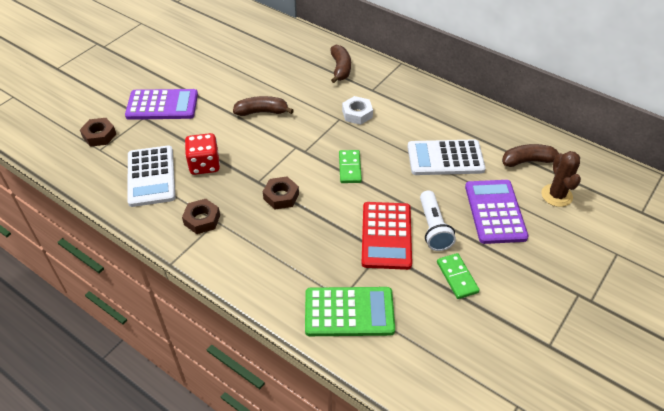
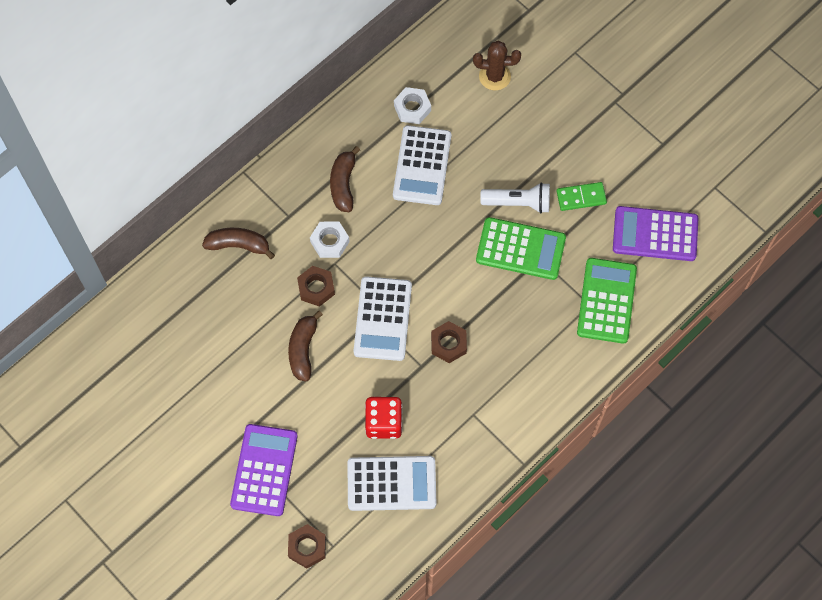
camera: 80 degrees left, 20 degrees up
brown nut [182,199,220,234] -> brown nut moved to [297,266,335,307]
green domino [339,150,362,183] -> none
red calculator [361,202,412,270] -> green calculator [476,217,566,280]
purple calculator [465,180,529,244] -> purple calculator moved to [613,206,698,261]
brown banana [502,144,559,167] -> brown banana moved to [330,146,360,212]
none -> white calculator [354,276,412,361]
none -> white nut [394,87,431,124]

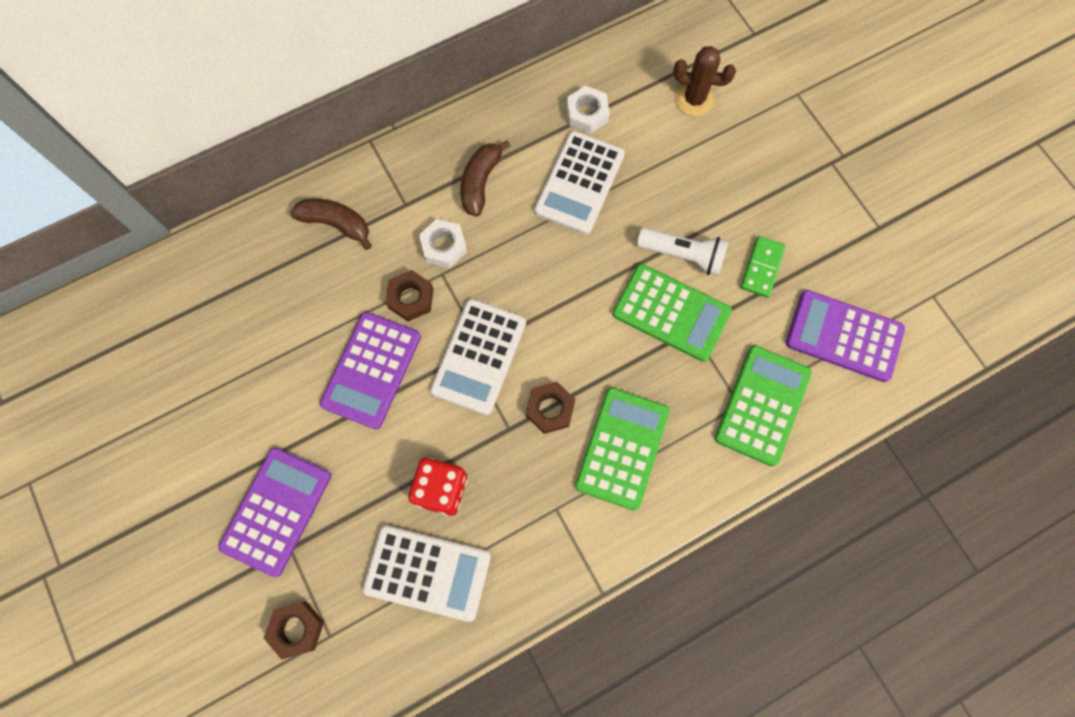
camera: 15 degrees right, 5 degrees up
brown banana [288,310,323,382] -> purple calculator [320,312,421,429]
green domino [556,182,607,211] -> green domino turned 75 degrees counterclockwise [741,236,786,298]
none -> green calculator [575,387,670,511]

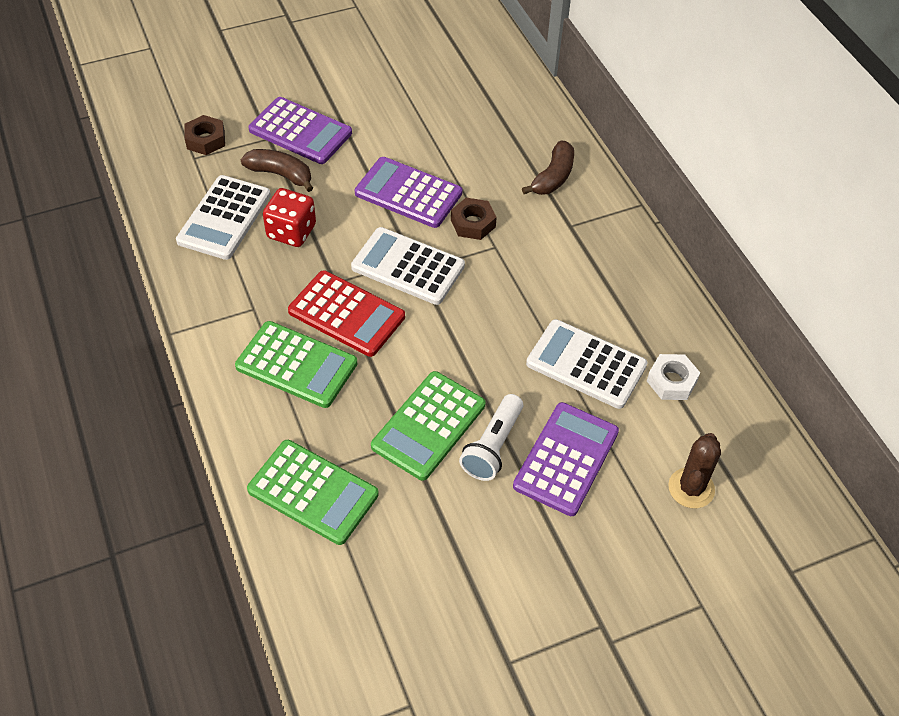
camera: 95 degrees right, 20 degrees down
white nut [419,219,467,268] -> none
brown banana [461,140,511,217] -> brown banana moved to [241,149,313,192]
brown nut [526,382,576,434] -> red calculator [288,270,405,357]
green domino [741,236,786,298] -> none
purple calculator [786,290,905,382] -> purple calculator moved to [513,402,619,516]

